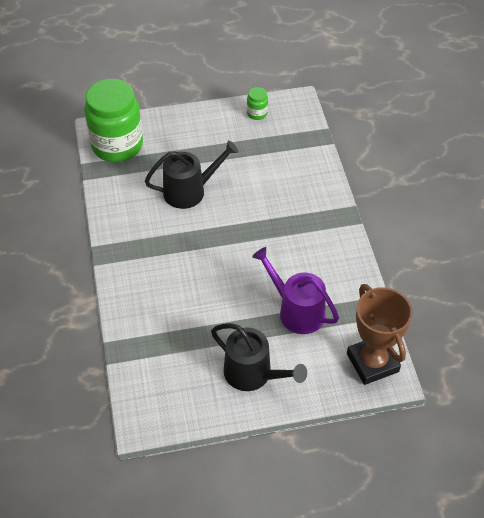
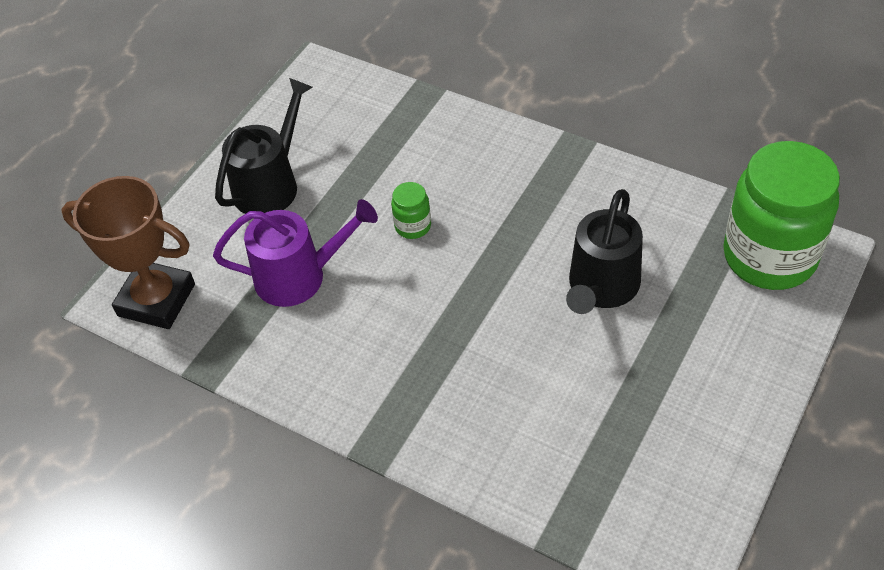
camera: 135 degrees right, 0 degrees up
black watering can [211,323,307,391] -> black watering can turned 135 degrees clockwise [215,78,312,214]
green jar [247,87,268,120] -> green jar moved to [391,182,431,239]

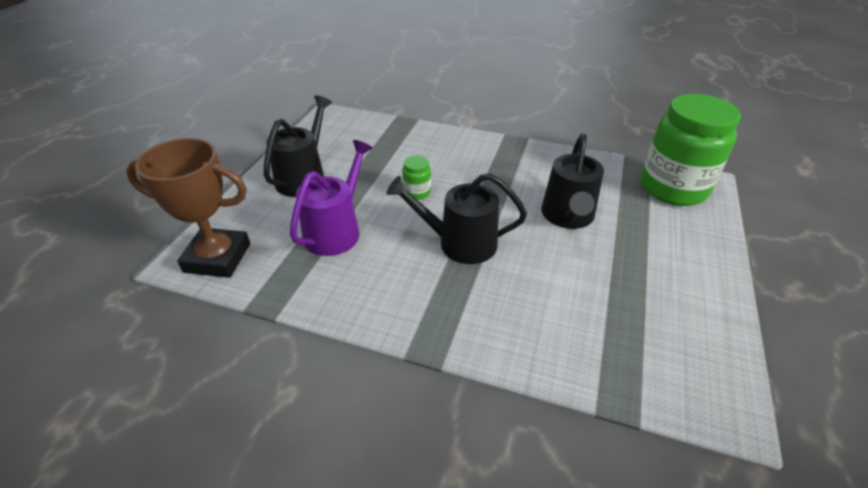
camera: 15 degrees left, 10 degrees down
purple watering can [213,199,378,307] -> purple watering can turned 45 degrees counterclockwise [290,140,372,256]
none -> black watering can [386,173,527,264]

